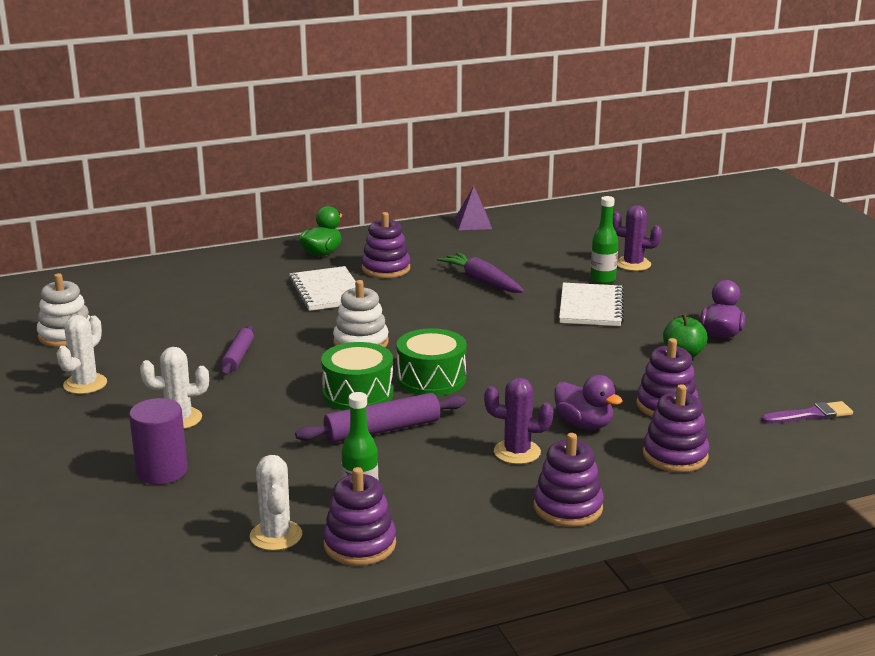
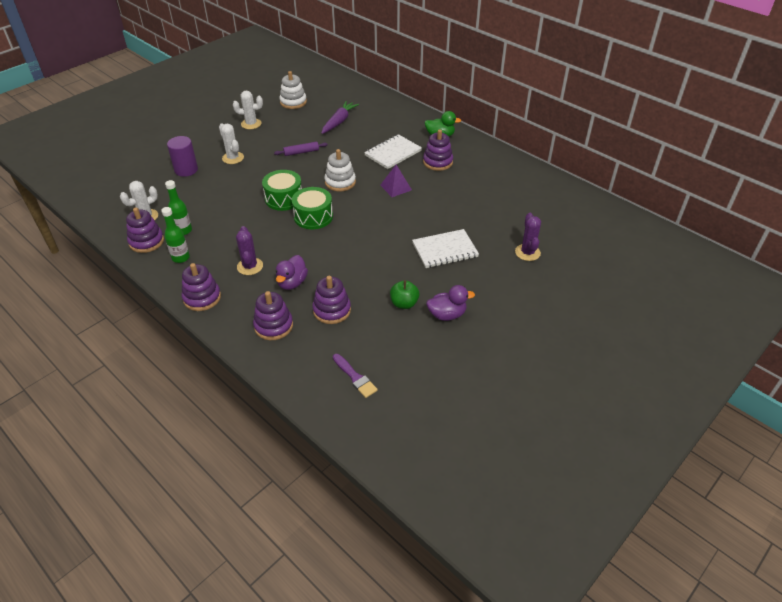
camera: 65 degrees right, 20 degrees up
purple rolling pin [295,393,466,443] -> none
purple carrot [437,252,524,293] -> purple carrot moved to [321,101,359,134]
purple pyramid [455,186,492,230] -> purple pyramid moved to [380,165,412,197]
green bottle [590,196,618,284] -> green bottle moved to [161,207,190,263]

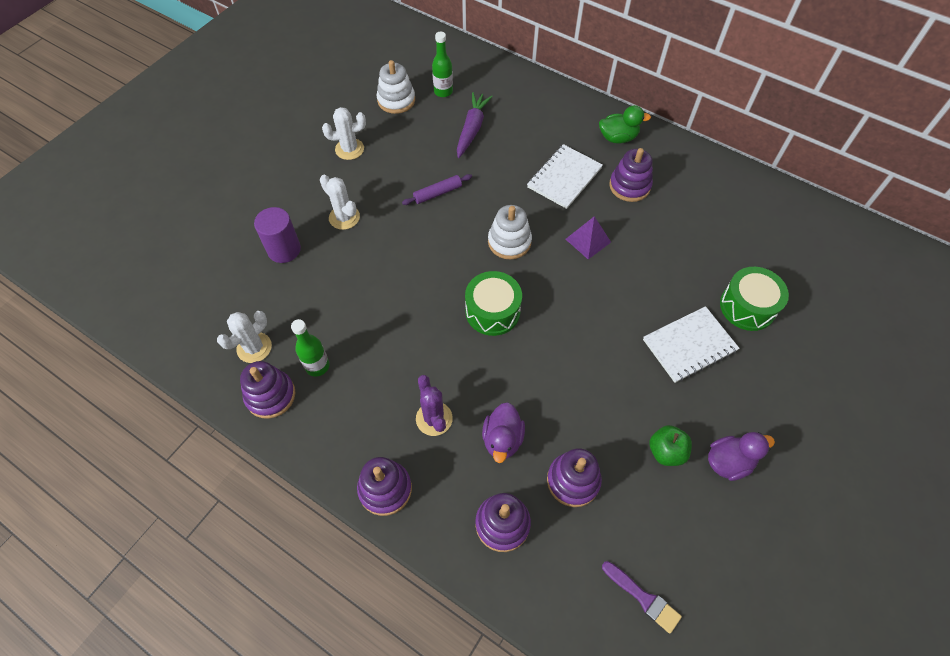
camera: 10 degrees left, 15 degrees up
green bottle [161,207,190,263] -> green bottle moved to [432,32,453,97]
green drum [262,170,302,211] -> green drum moved to [720,267,789,331]
purple cactus [515,213,541,261] -> none

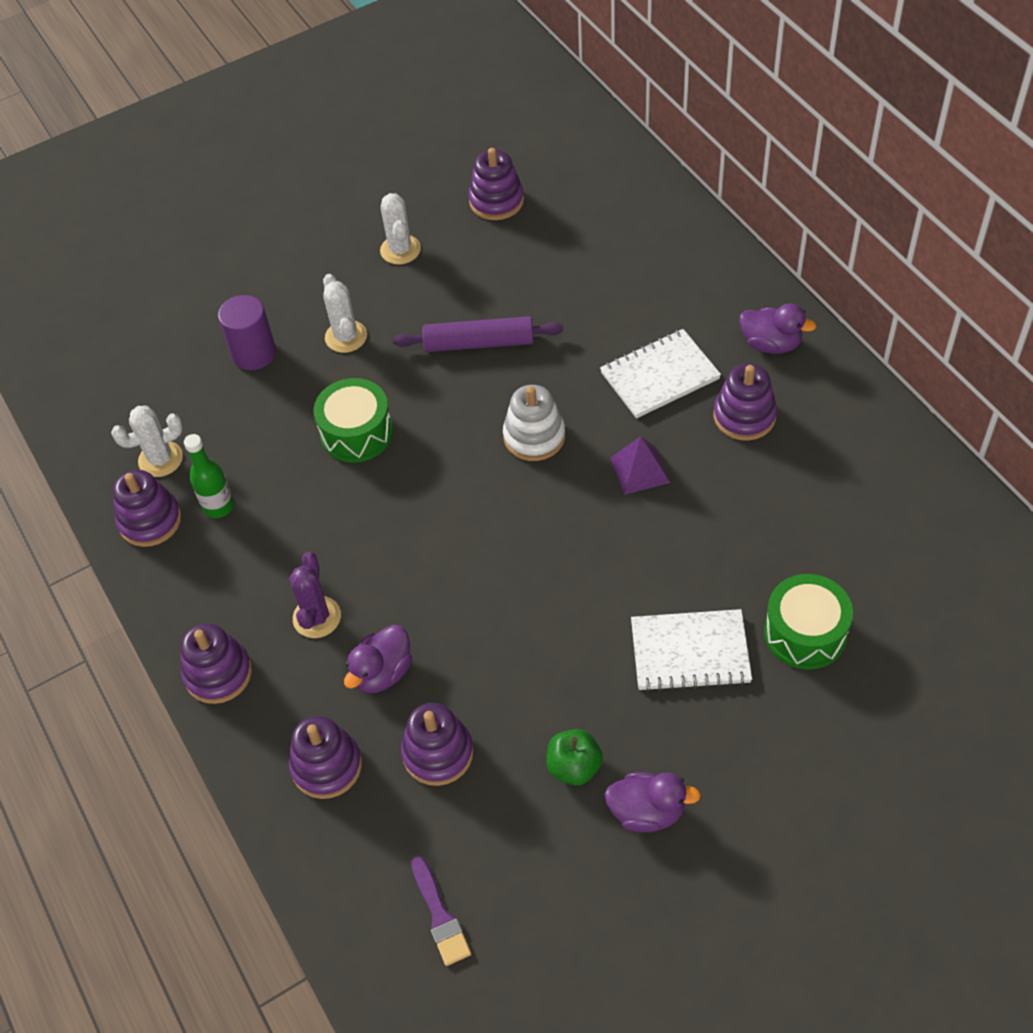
camera: 30 degrees right, 5 degrees down
white cactus [322,107,366,160] -> white cactus turned 60 degrees clockwise [380,193,421,264]
white stacking toy [377,60,415,114] -> purple stacking toy [468,148,524,220]
purple rolling pin [402,174,472,205] -> purple rolling pin [393,316,564,352], size x1.56
green bottle [432,32,453,97] -> none
purple carrot [457,92,493,158] -> none
green drum [465,271,522,336] -> green drum moved to [314,378,393,463]
green duck [599,105,651,144] -> purple duck [739,303,816,354]

